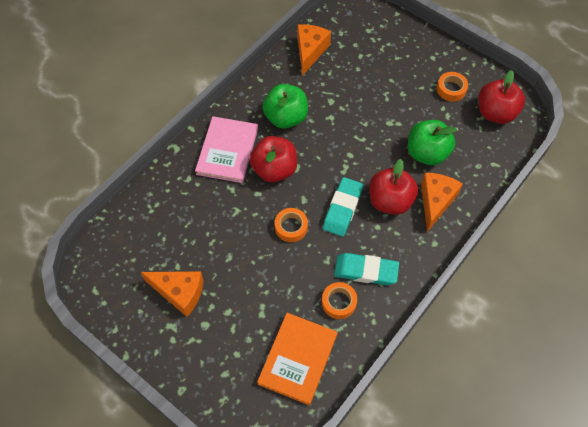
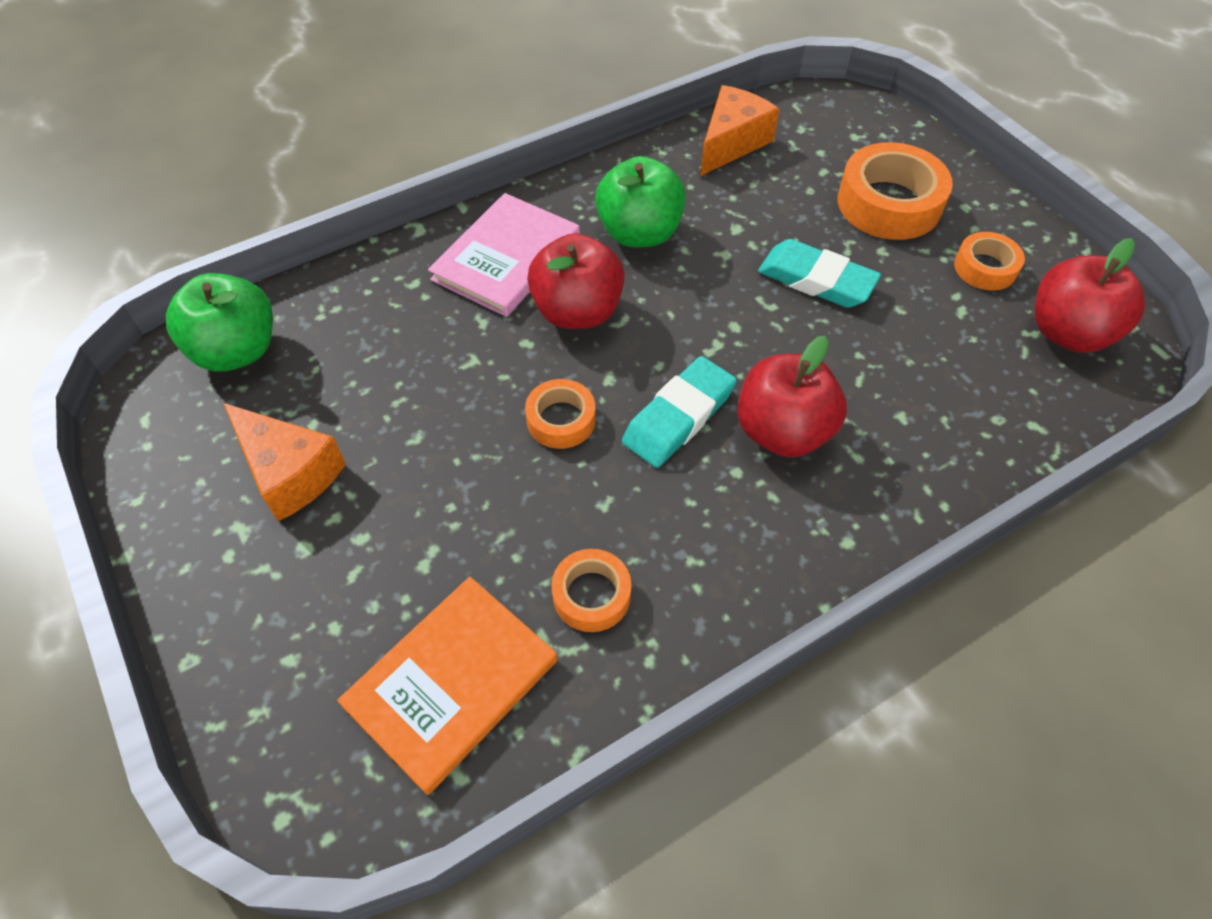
camera: 20 degrees right, 5 degrees down
turquoise eraser [334,253,399,285] -> turquoise eraser moved to [758,239,881,308]
green apple [408,120,457,165] -> green apple moved to [166,273,273,371]
orange cheese [421,173,463,232] -> none
none -> orange tape [837,142,953,240]

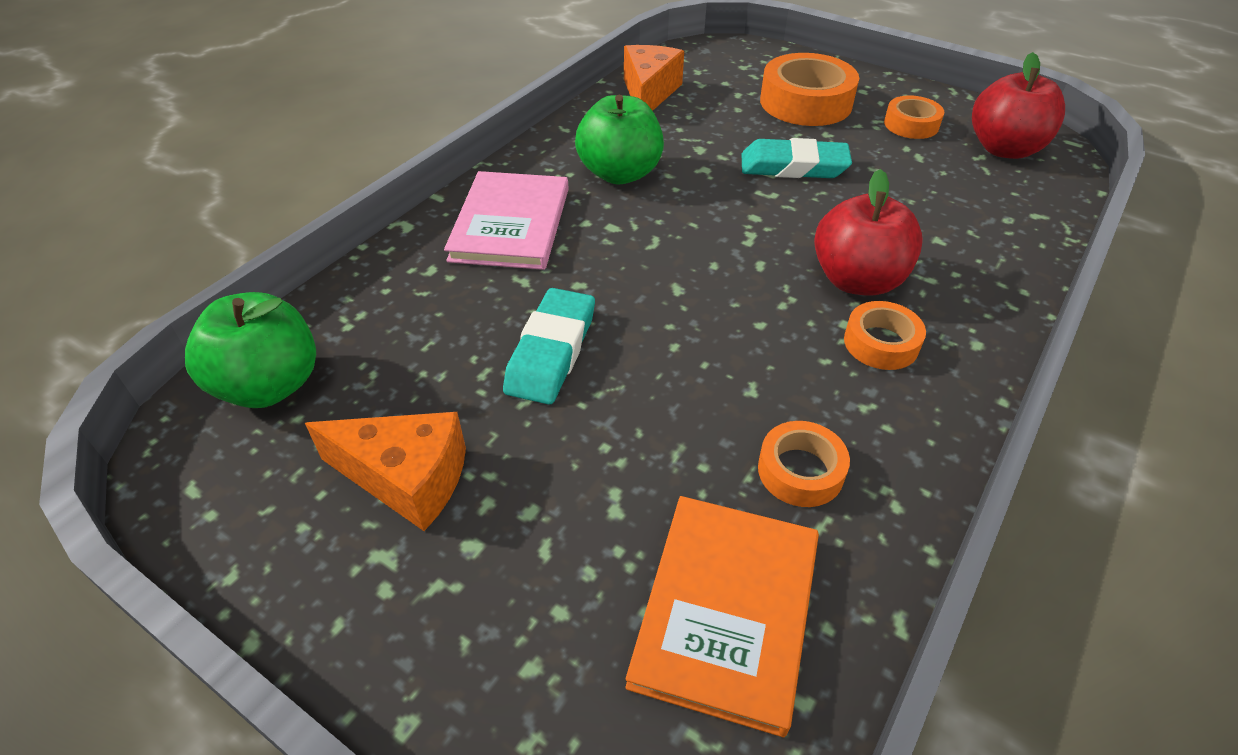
camera: 25 degrees left, 10 degrees down
orange tape [525,379,596,449] -> orange tape moved to [844,301,926,370]
red apple [527,233,625,329] -> none
turquoise eraser [622,356,737,468] -> turquoise eraser moved to [503,288,595,405]

